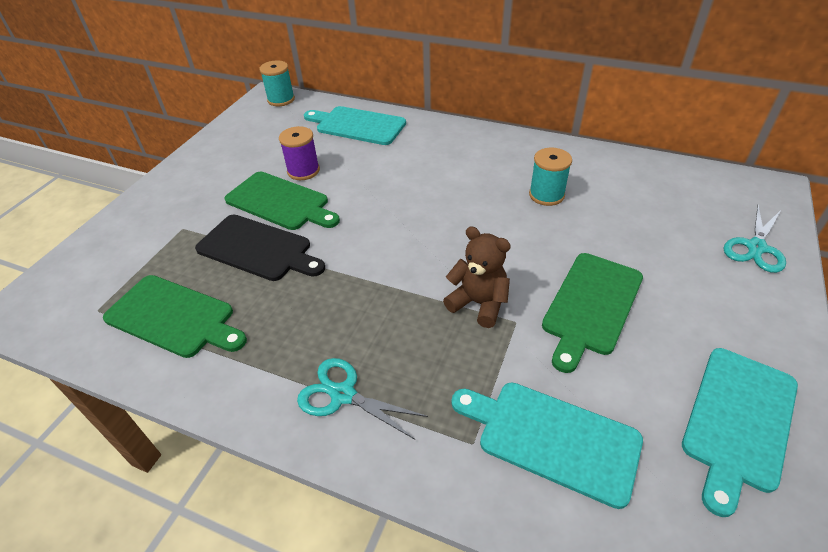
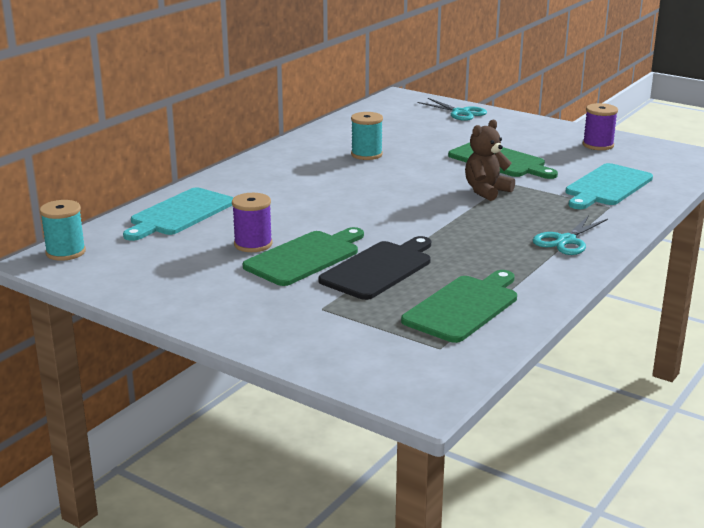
camera: 80 degrees left, 20 degrees down
turquoise cutting board [682,348,798,517] -> purple spool [583,103,618,150]

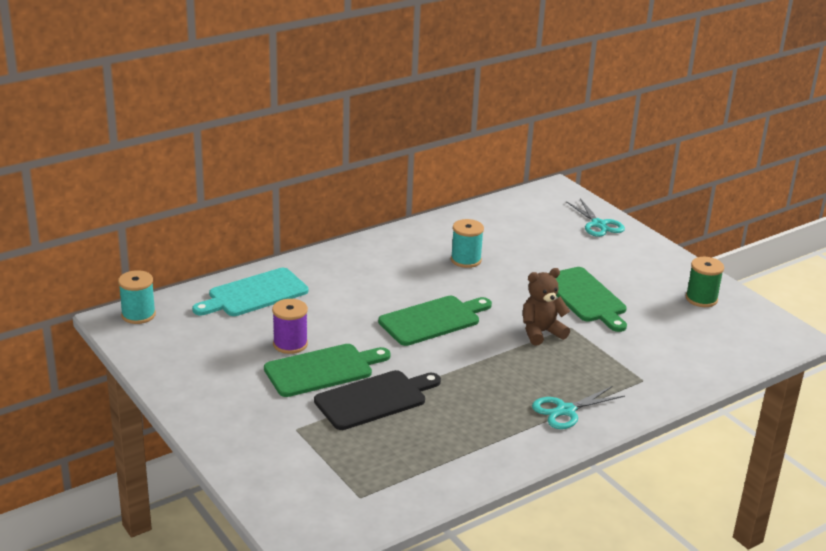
camera: 20 degrees right, 5 degrees up
green cutting board [401,270,517,343] -> green cutting board moved to [378,296,492,346]
turquoise cutting board [565,163,653,209] -> none
purple spool [583,103,618,150] -> green spool [686,257,724,307]

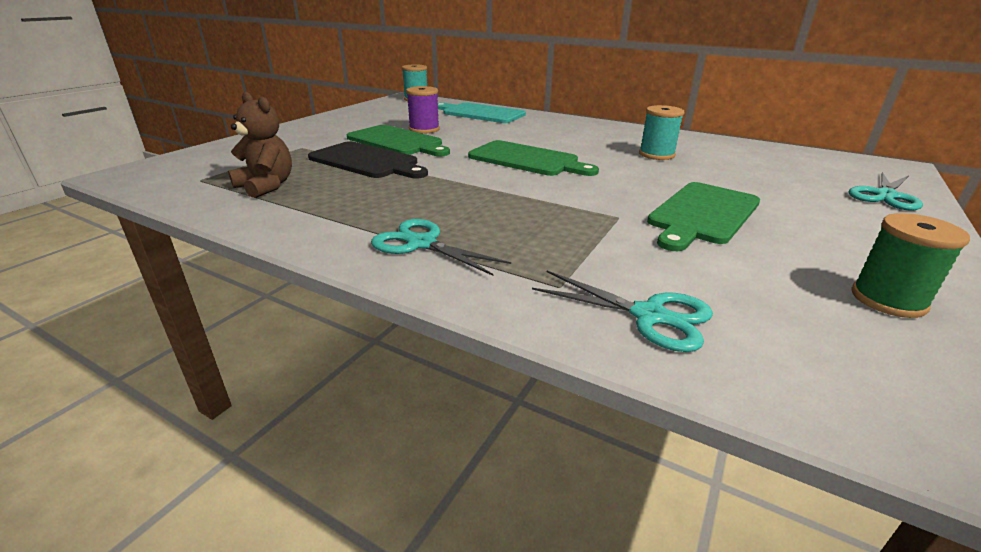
camera: 65 degrees right, 0 degrees up
brown teddy bear [523,268,570,345] -> brown teddy bear moved to [228,92,292,198]
none -> turquoise scissors [532,271,713,352]

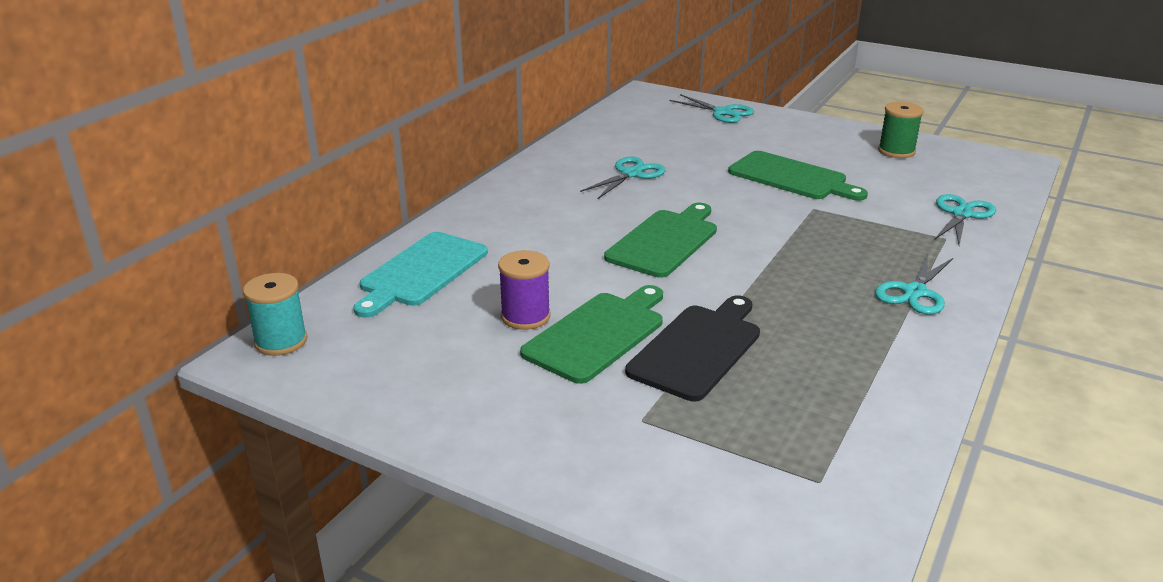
camera: 90 degrees left, 0 degrees up
brown teddy bear [228,92,292,198] -> none
turquoise spool [639,105,685,160] -> turquoise scissors [580,157,666,199]

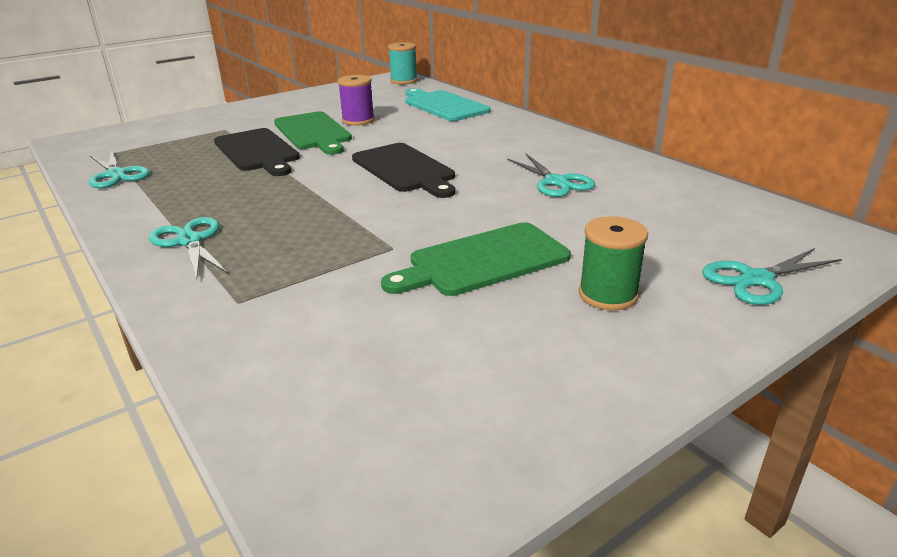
camera: 115 degrees right, 0 degrees up
green cutting board [604,203,717,278] -> black cutting board [352,143,455,198]
green spool [878,102,924,158] -> green spool moved to [579,216,648,311]
turquoise scissors [934,194,996,245] -> turquoise scissors moved to [89,150,150,188]

